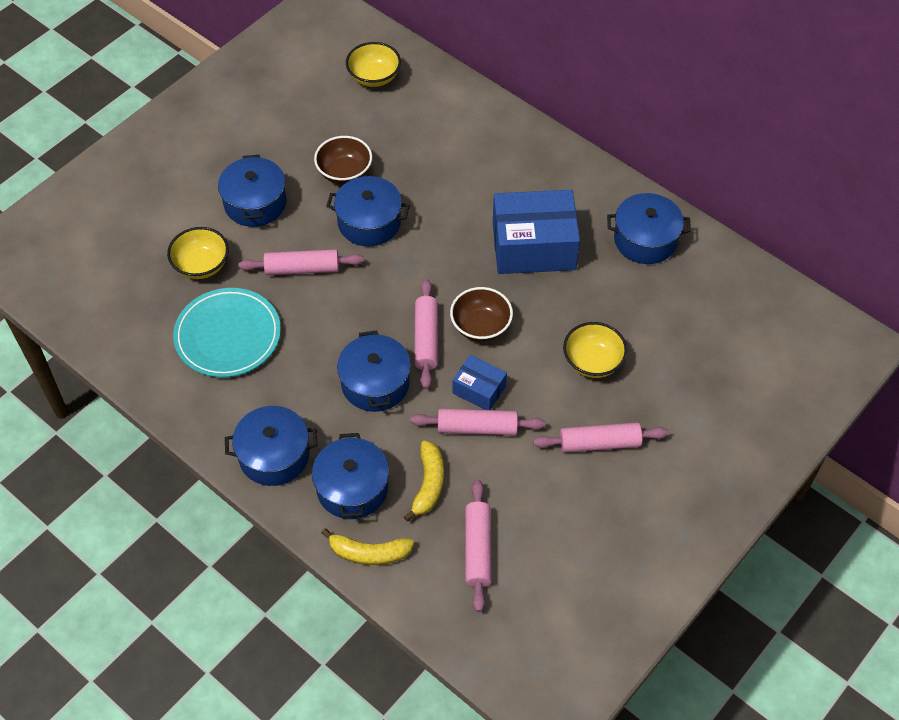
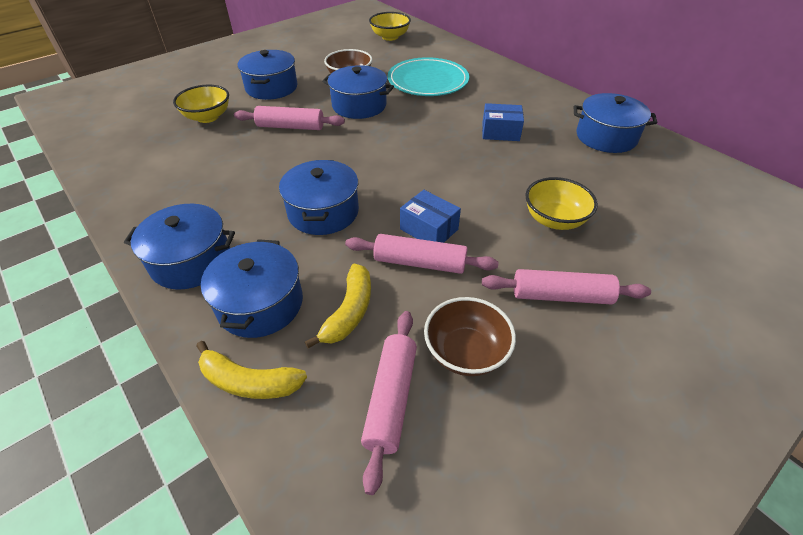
camera: 10 degrees right, 10 degrees down
turquoise plate [173,288,281,377] -> turquoise plate moved to [388,57,469,96]
pink rolling pin [414,279,438,389] -> none
brown bowl [450,287,513,342] -> brown bowl moved to [424,297,516,376]
blue box [493,190,580,274] -> blue box [482,103,524,141], size x0.51

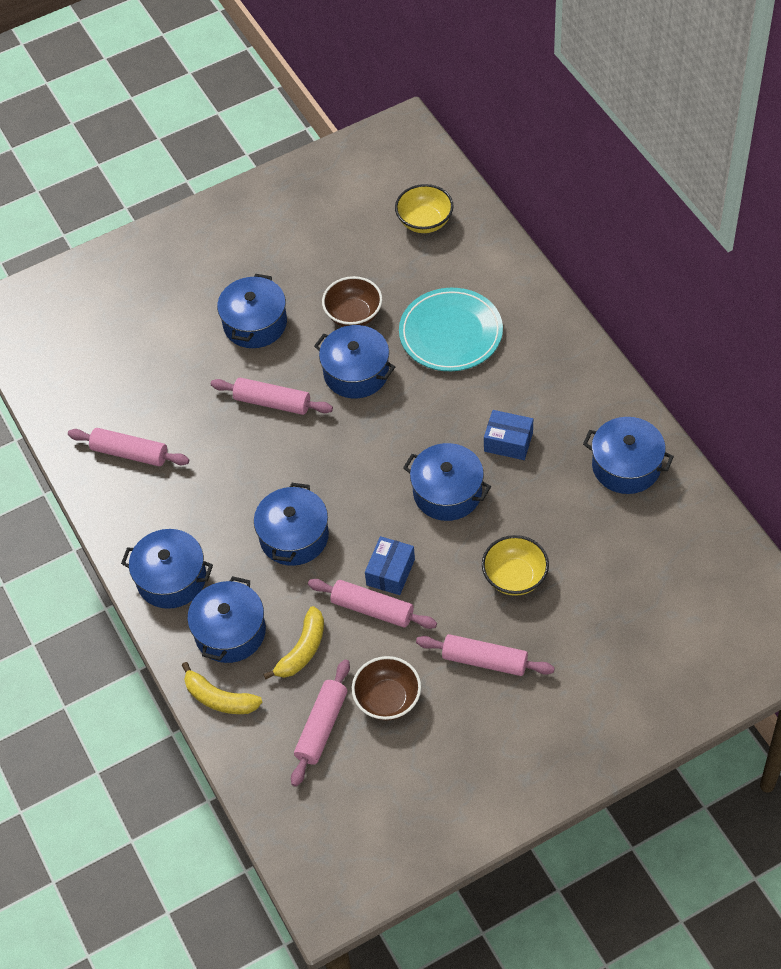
camera: 15 degrees right, 10 degrees up
yellow bowl [173,84,229,123] -> none
blue box [400,190,461,243] -> blue box turned 60 degrees clockwise [365,536,415,595]
none -> pink rolling pin [68,428,189,466]
none -> blue pot [403,443,491,521]

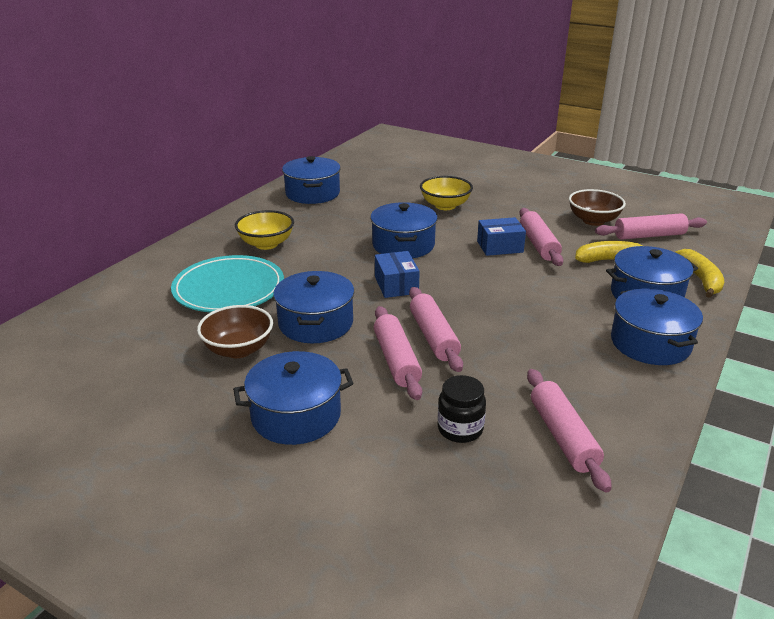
camera: 125 degrees left, 25 degrees down
blue pot [254,483,329,566] -> none
yellow bowl [395,184,453,233] -> yellow bowl moved to [235,210,294,250]
pink rolling pin [416,634,555,676] -> pink rolling pin moved to [409,287,463,372]
blue box [484,410,533,460] -> blue box moved to [375,251,420,298]
none -> black jar [437,375,486,443]

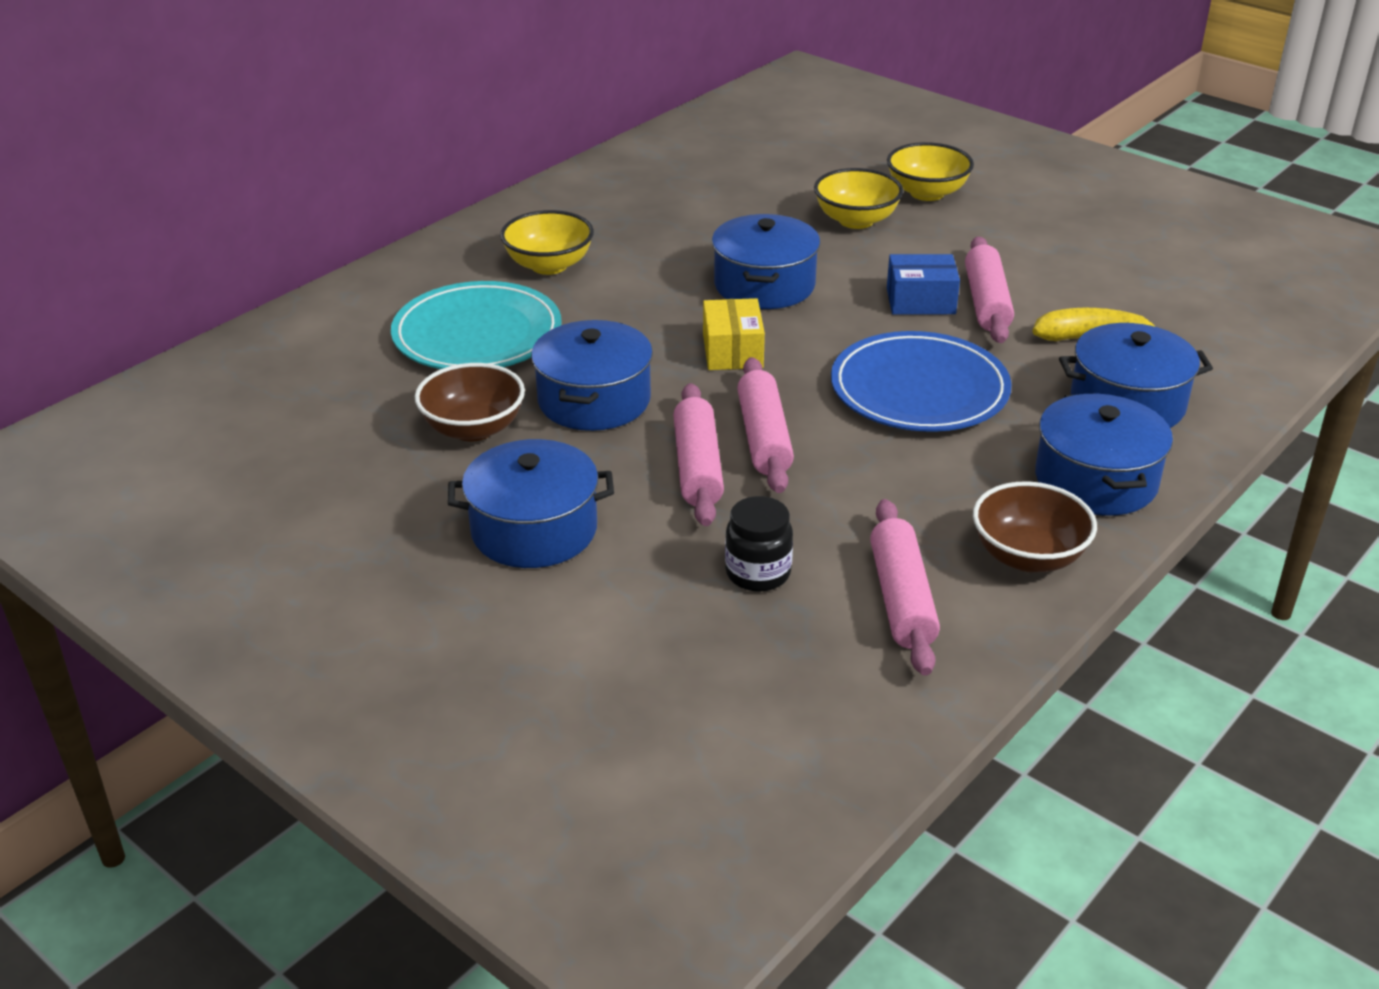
camera: 10 degrees right, 5 degrees up
blue pot [282,156,341,204] -> none
blue box [375,251,420,298] -> yellow box [703,298,765,370]
brown bowl [569,189,626,226] -> brown bowl moved to [973,481,1097,572]
pink rolling pin [595,213,707,240] -> none
yellow banana [675,249,724,298] -> none
none -> blue plate [831,331,1012,432]
none -> yellow bowl [887,142,974,201]

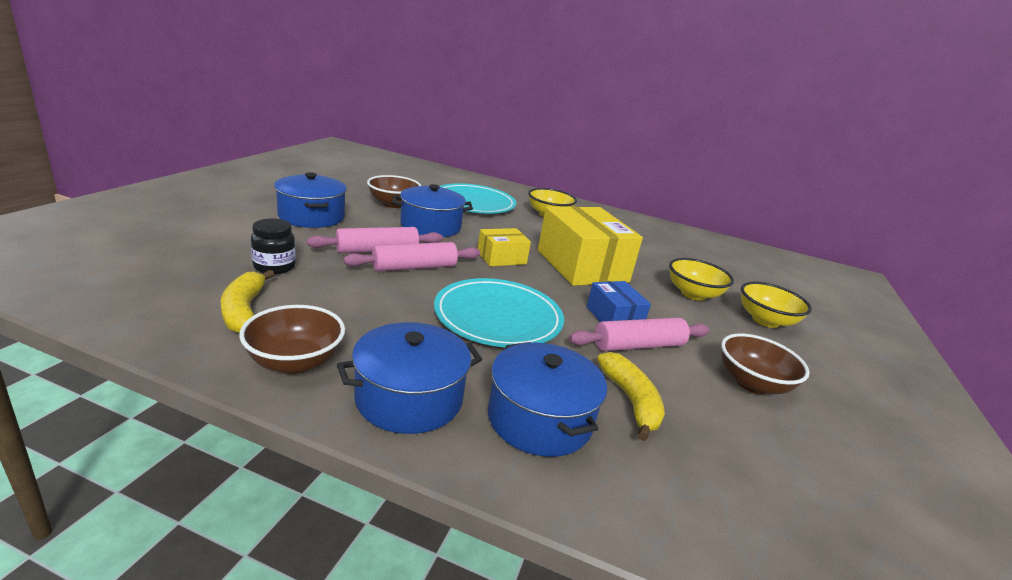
camera: 65 degrees right, 10 degrees down
blue pot [712,214,820,309] -> yellow box [538,206,643,286]
blue plate [831,331,1012,432] -> turquoise plate [434,278,564,347]
pink rolling pin [870,499,940,676] -> yellow banana [221,270,274,333]
none -> brown bowl [721,333,810,394]

